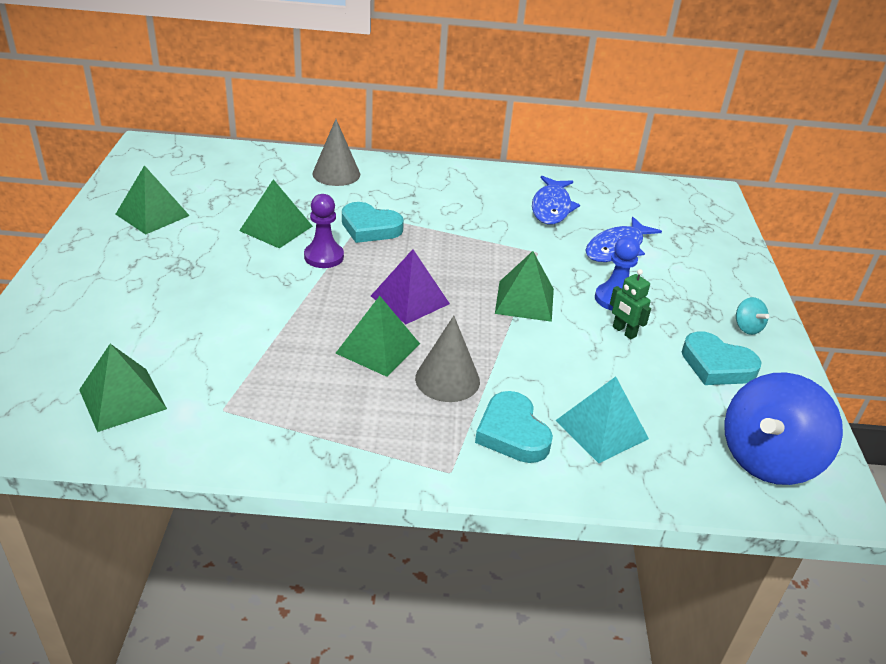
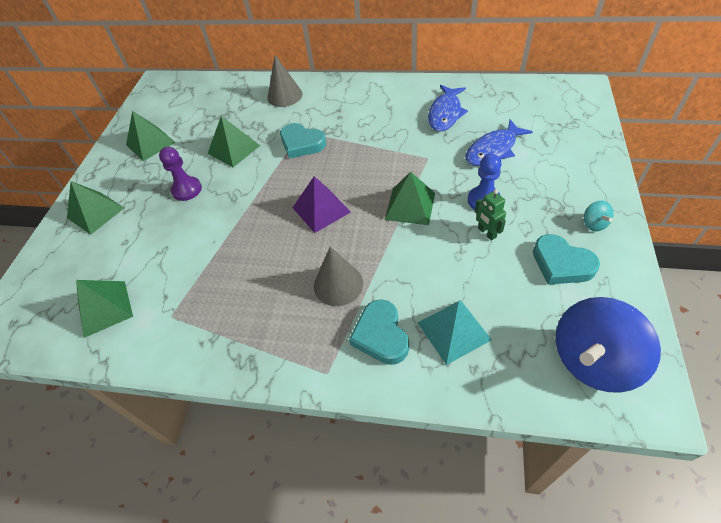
camera: 15 degrees right, 15 degrees up
purple pawn [304,194,344,268] -> purple pawn moved to [159,147,202,201]
green pyramid [335,296,420,377] -> green pyramid moved to [67,181,124,235]

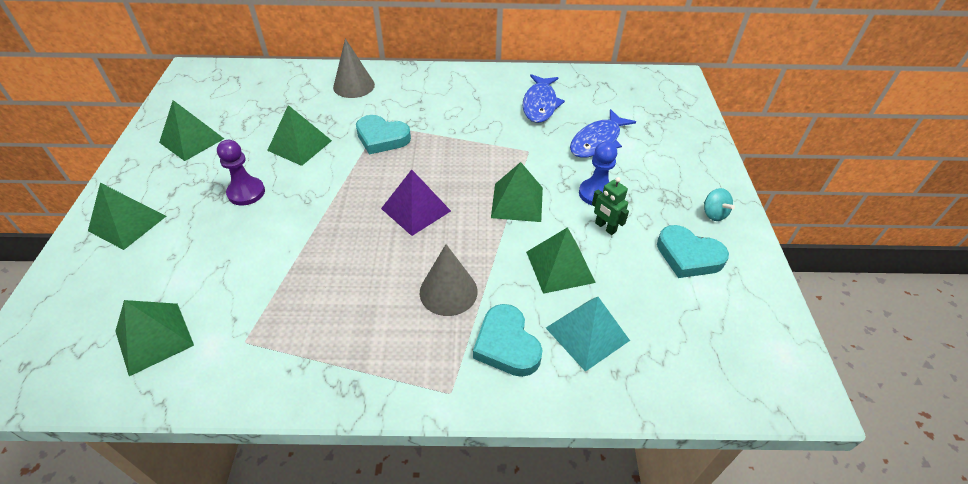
camera: 15 degrees left, 5 degrees down
blue spinning top [556,297,661,393] -> none
none -> green pyramid [526,227,596,294]

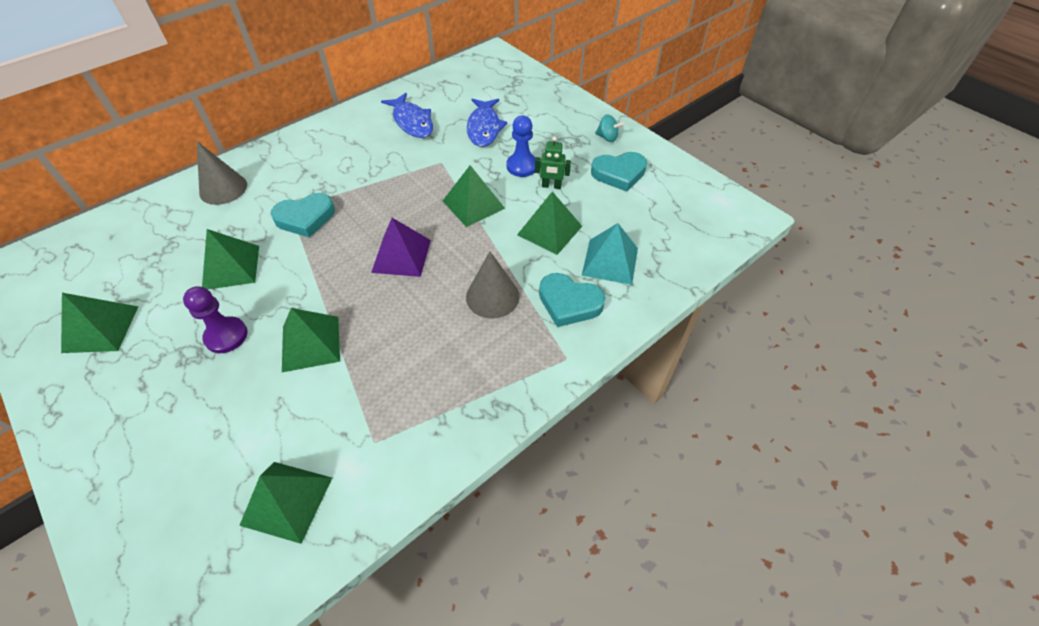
camera: 40 degrees left, 5 degrees up
green pyramid [88,183,166,250] -> green pyramid moved to [282,308,340,372]

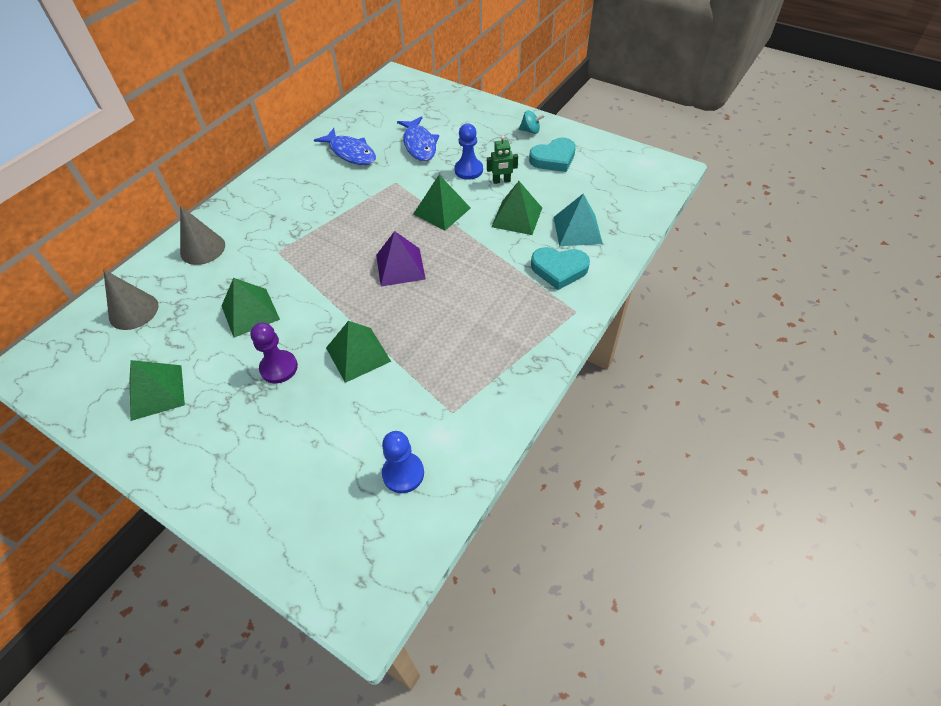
camera: 15 degrees left, 0 degrees up
green pyramid [239,462,332,544] -> blue pawn [382,431,424,493]
turquoise heart [271,193,335,238] -> none
grey cone [466,251,520,319] -> grey cone moved to [103,269,158,330]

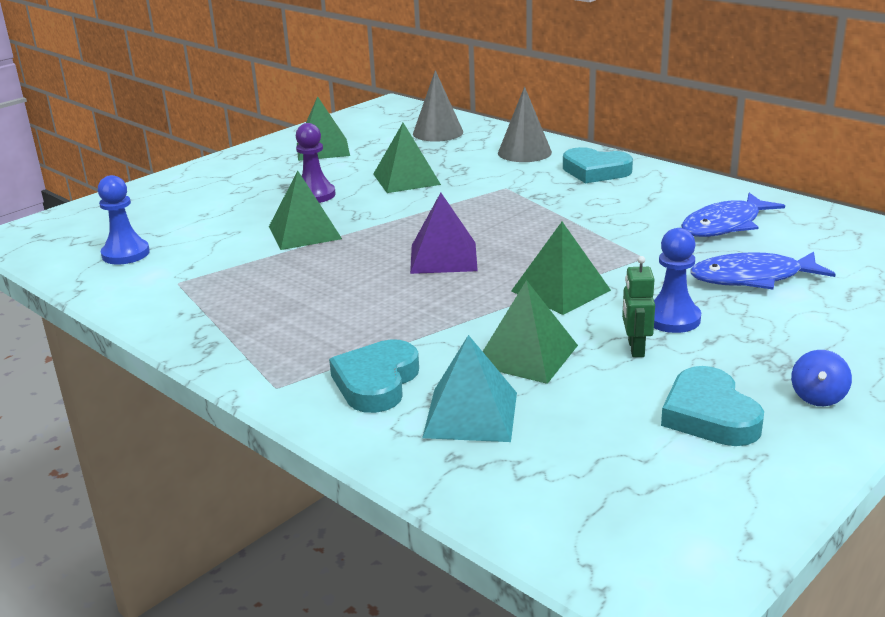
camera: 100 degrees right, 25 degrees down
turquoise spinning top [519,110,545,134] -> blue spinning top [791,350,852,406]
none -> turquoise heart [563,147,633,183]

